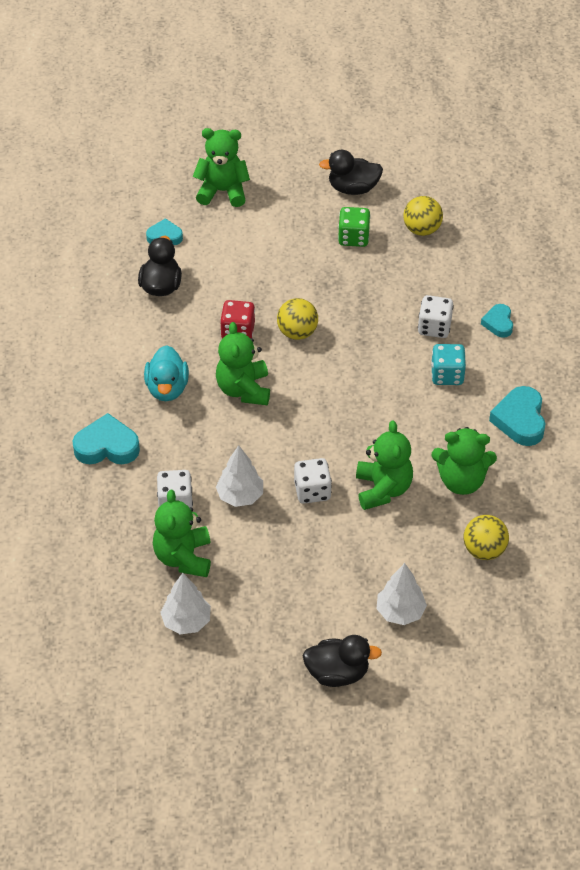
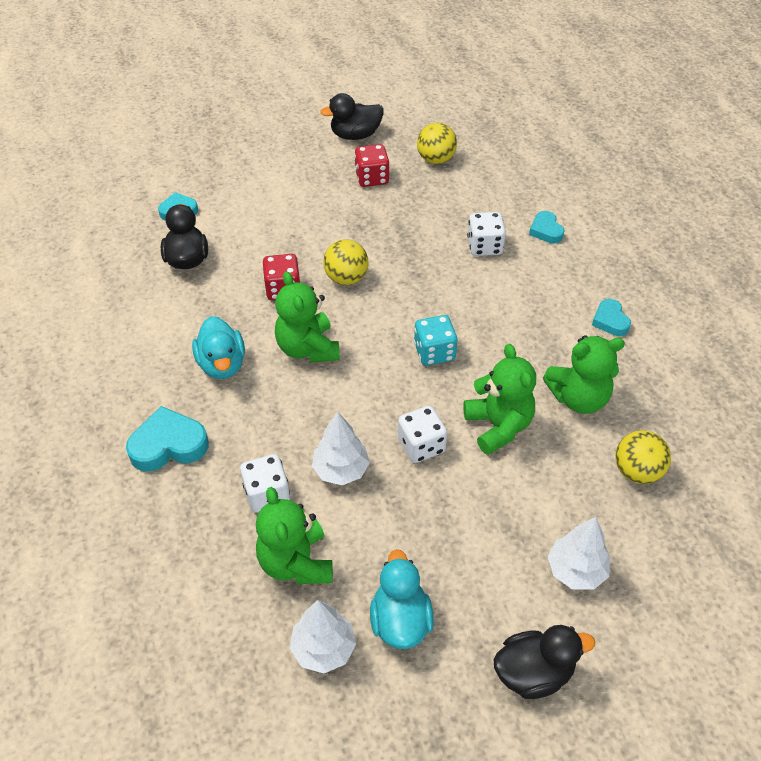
camera: 15 degrees left, 0 degrees up
green teddy bear [193,128,250,207] -> none
green dice [338,207,371,247] -> red dice [355,144,390,187]
turquoise dice [431,344,466,385] -> turquoise dice moved to [414,315,458,366]
turquoise heart [489,386,546,446] -> turquoise heart [592,299,631,336], size x0.60
none -> turquoise duck [370,549,434,649]

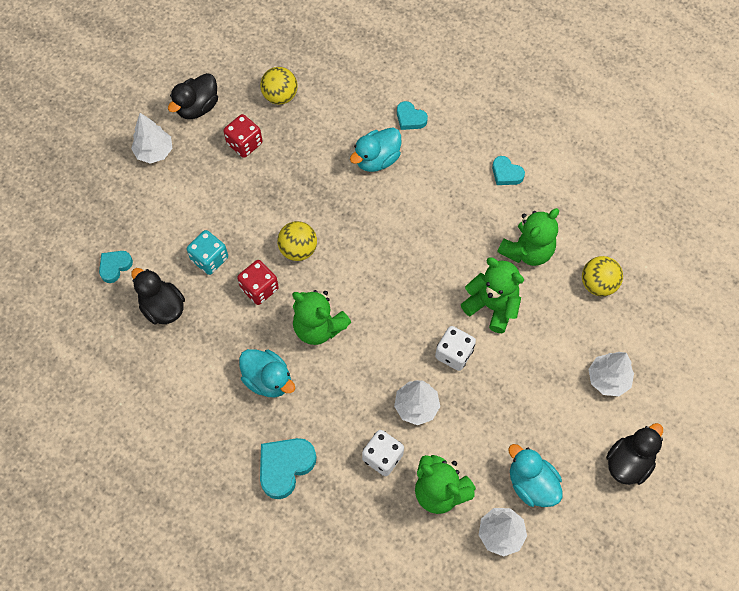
camera: 35 degrees left, 15 degrees up
turquoise dice [414,315,458,366] -> turquoise dice moved to [187,230,228,275]
white dice [467,212,506,256] -> turquoise duck [350,127,401,172]
none -> white tree [131,113,172,164]

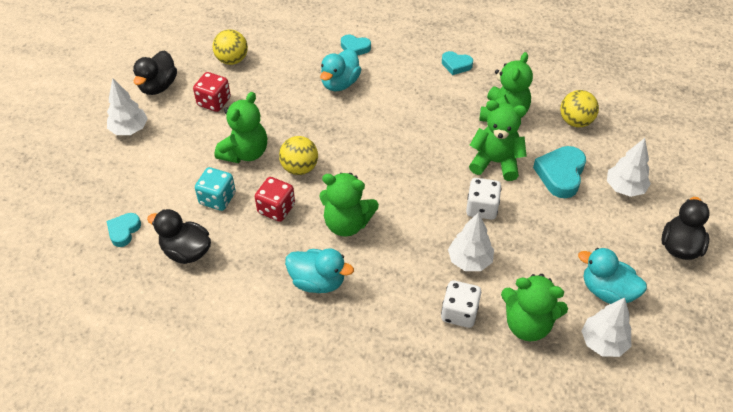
camera: 20 degrees left, 15 degrees down
turquoise heart [260,438,316,499] -> turquoise heart moved to [533,146,586,198]
none -> green teddy bear [215,92,267,163]

